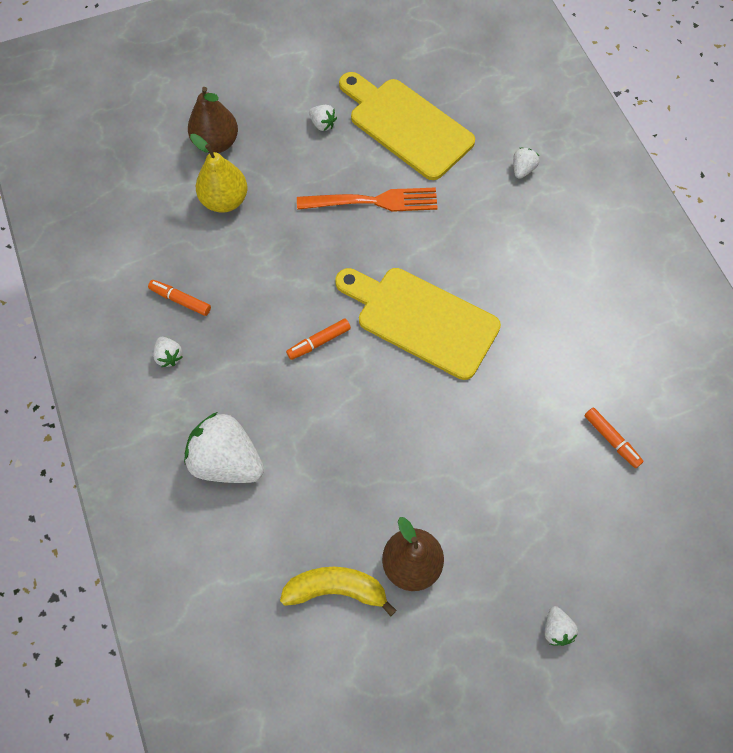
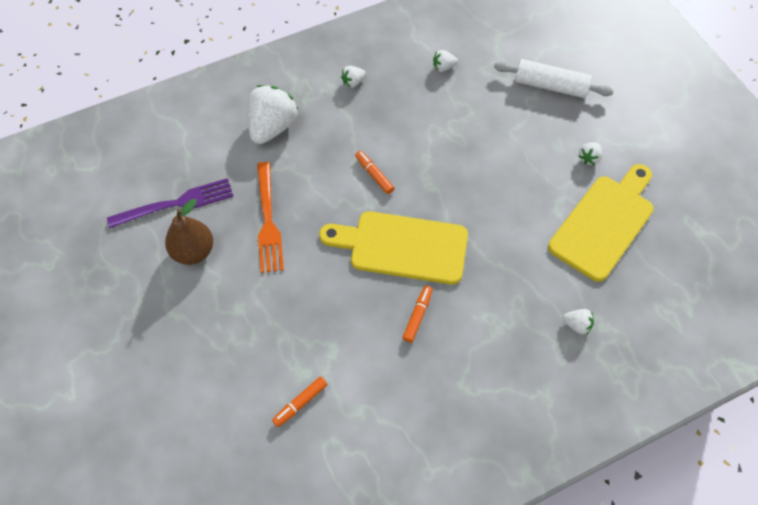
camera: 85 degrees right, 5 degrees down
orange marker [148,280,211,316] -> orange marker moved to [403,286,433,343]
brown pear [188,87,238,153] -> white rolling pin [494,59,614,98]
yellow pear [190,134,248,213] -> none
yellow banana [280,567,397,616] -> purple fork [107,178,233,228]
orange fork [297,187,438,212] -> orange fork moved to [257,162,284,273]
yellow cutting board [335,268,501,380] -> yellow cutting board turned 105 degrees counterclockwise [319,211,468,285]
white strawberry [545,606,578,646] -> white strawberry moved to [433,50,458,72]

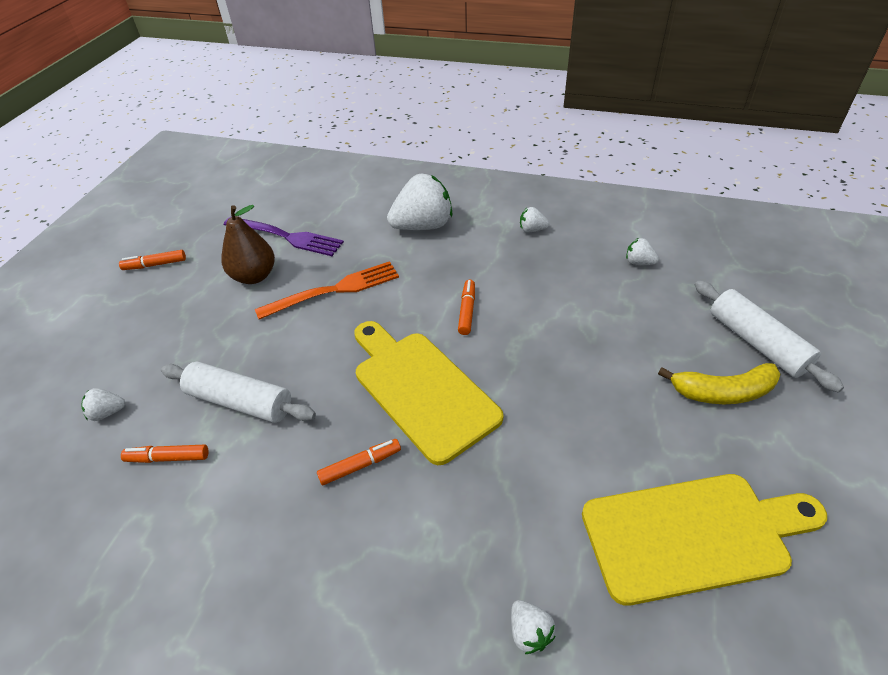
camera: 45 degrees right, 15 degrees down
orange fork [257,162,284,273] -> orange fork turned 150 degrees counterclockwise [255,261,399,320]
white strawberry [579,142,602,165] -> white strawberry moved to [81,388,125,421]
none -> orange marker [119,250,186,270]
none -> white rolling pin [161,362,316,423]
none -> yellow banana [658,363,781,404]

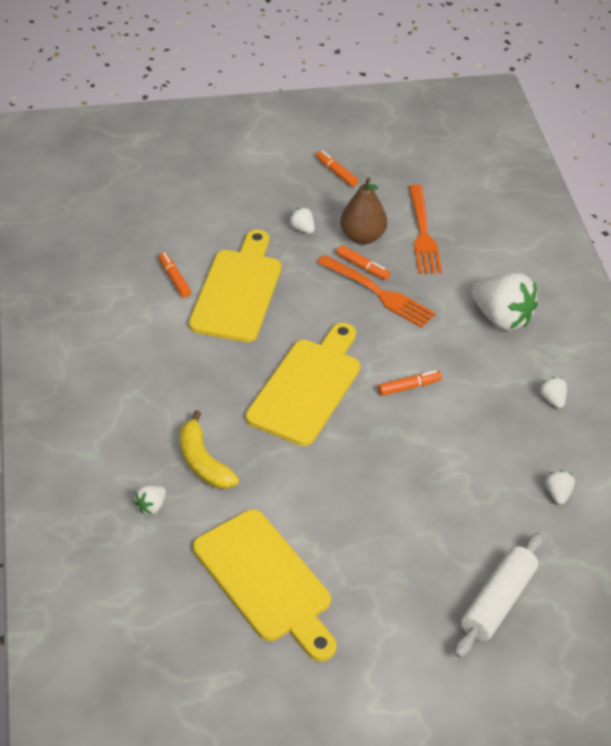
camera: 60 degrees right, 0 degrees up
white strawberry [81,388,125,421] -> white strawberry moved to [289,207,315,234]
white rolling pin [161,362,316,423] -> yellow cutting board [189,230,281,342]
purple fork [224,217,344,256] -> orange fork [409,184,442,274]
orange marker [317,439,401,485] -> orange marker moved to [337,245,390,280]
yellow banana [658,363,781,404] -> yellow banana moved to [180,410,239,489]

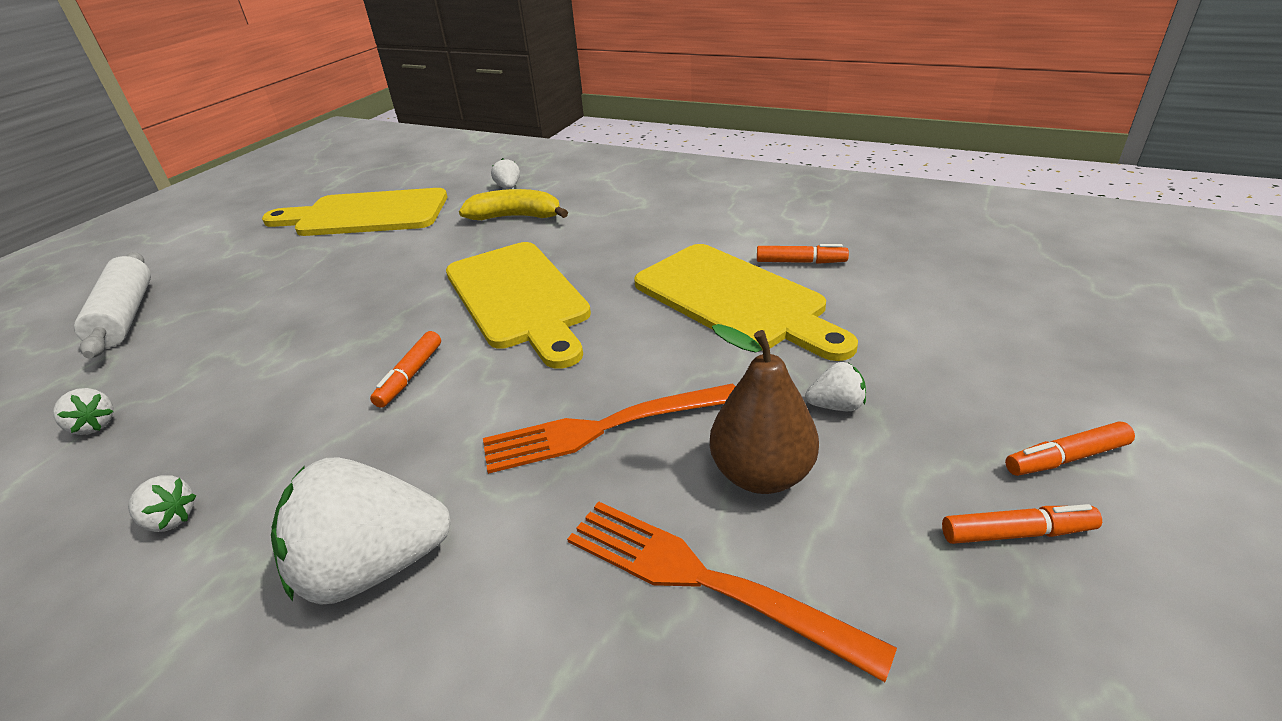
camera: 130 degrees right, 10 degrees down
orange marker [337,245,390,280] -> orange marker moved to [1005,421,1135,476]

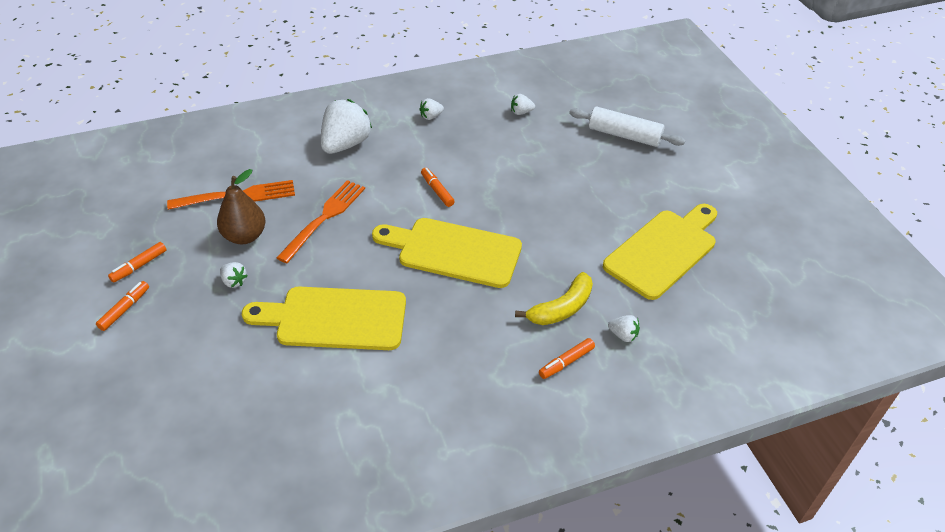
camera: 130 degrees right, 10 degrees up
orange marker [757,244,849,264] -> orange marker moved to [539,338,595,379]
white strawberry [805,362,866,411] -> white strawberry turned 90 degrees counterclockwise [220,262,248,288]

